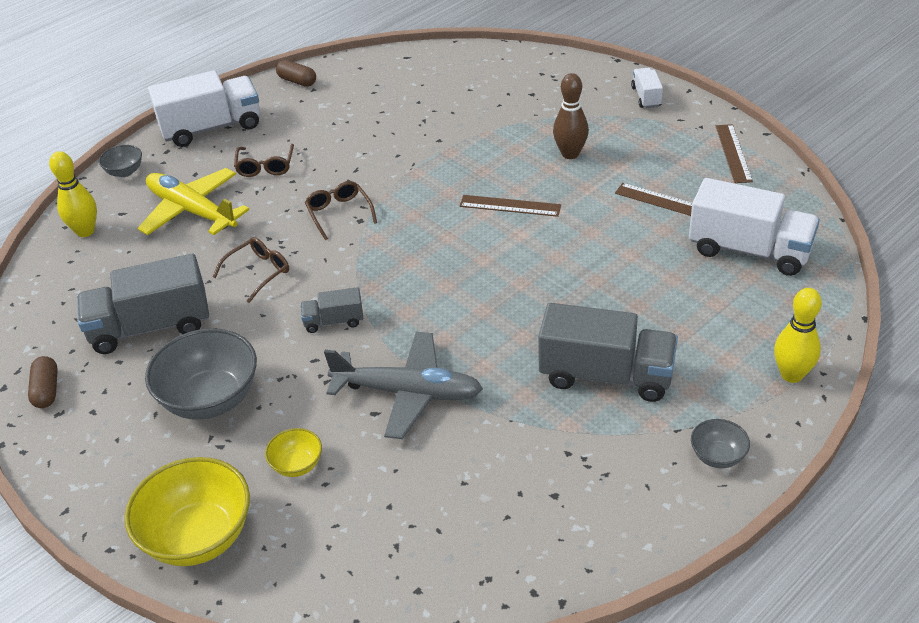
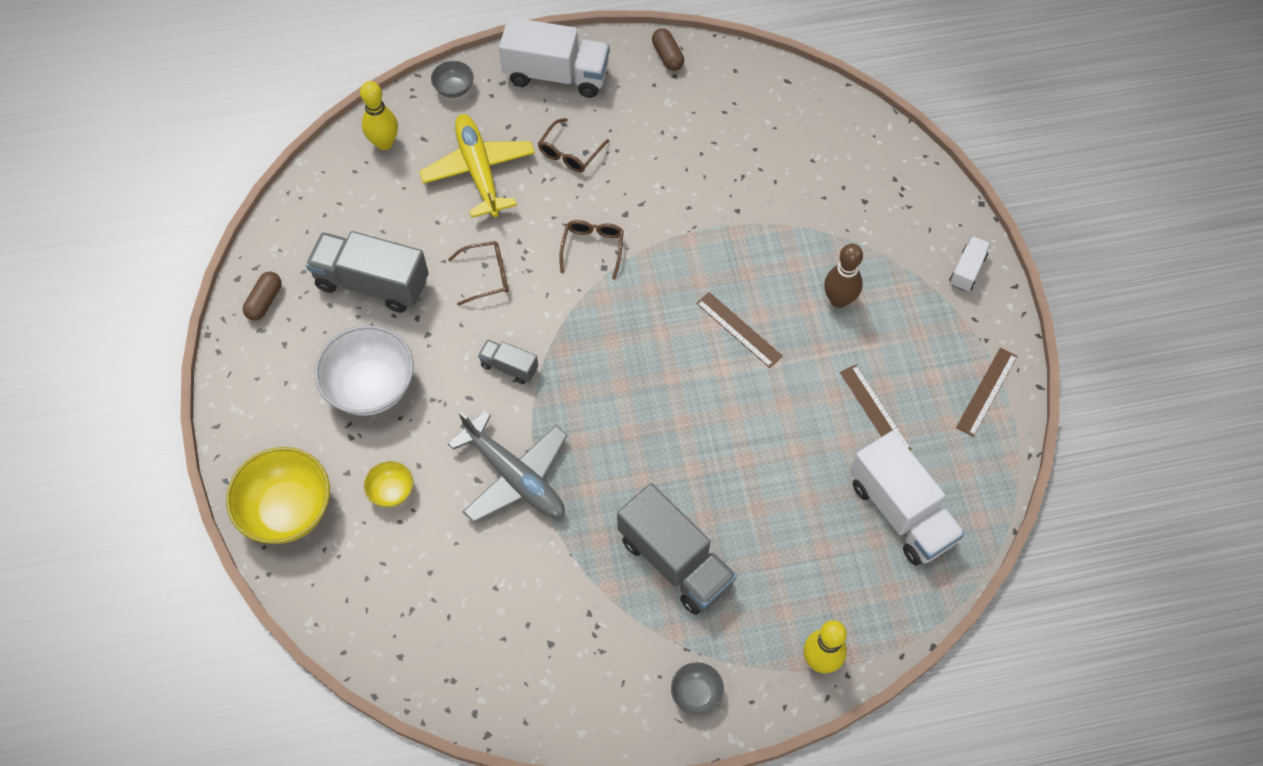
camera: 30 degrees right, 20 degrees up
grey bowl [145,328,257,420] -> white bowl [315,325,414,416]

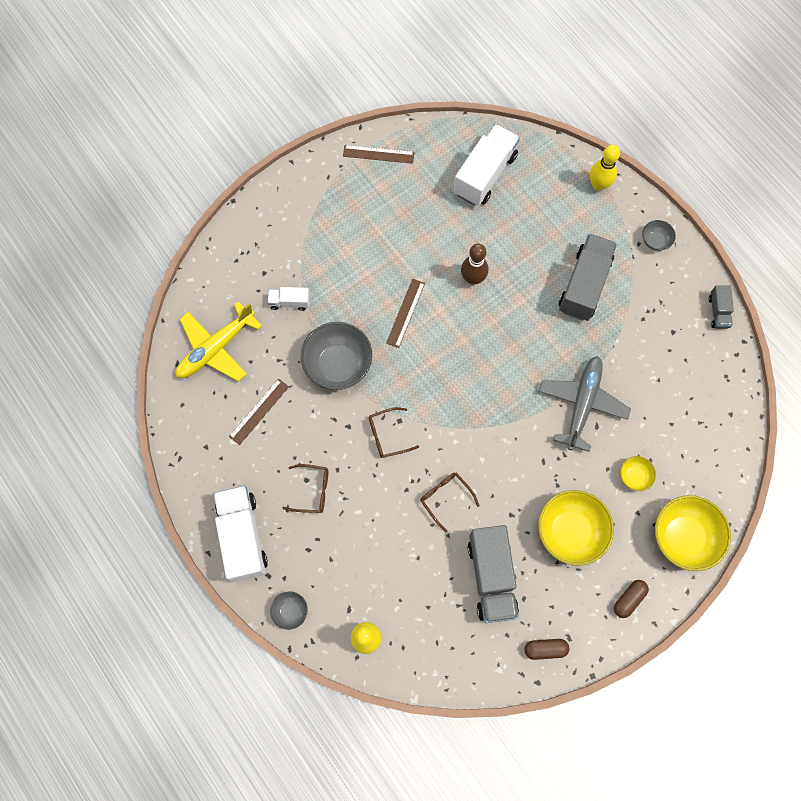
camera: 115 degrees left, 10 degrees up
white bowl [315,325,414,416] -> yellow bowl [538,490,614,566]
yellow plane [419,114,535,218] -> yellow plane moved to [176,301,262,382]
grey truck [478,339,538,384] -> grey truck moved to [709,285,734,329]
brown capsule [652,28,684,71] -> brown capsule moved to [614,580,649,618]
brown bowling pin [824,244,863,308] -> brown bowling pin moved to [461,244,488,285]
brown ruler [840,365,912,450] -> brown ruler moved to [229,379,289,445]
white truck [949,236,990,292] -> white truck moved to [267,287,310,311]
none -> grey bowl [301,322,372,390]

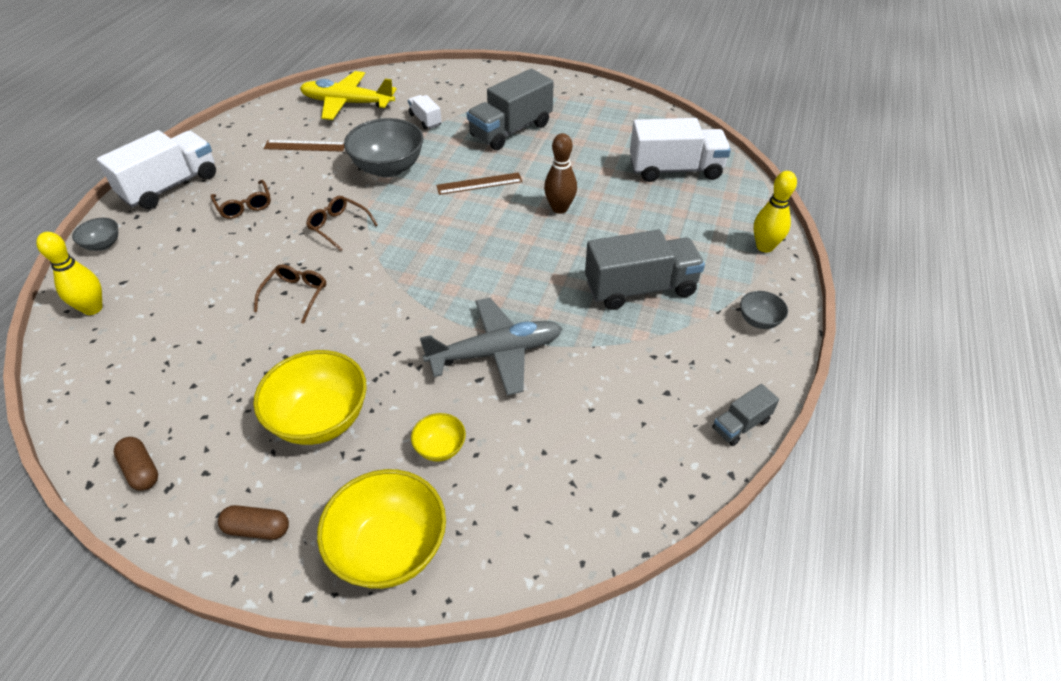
camera: 55 degrees right, 25 degrees down
brown ruler [343,145,415,164] -> none
grey truck [467,525,519,623] -> grey truck moved to [467,69,554,150]

